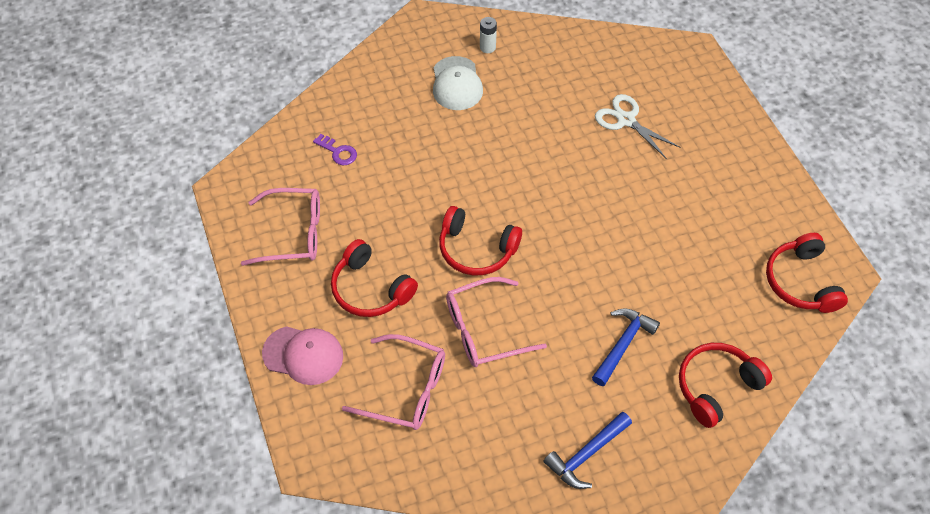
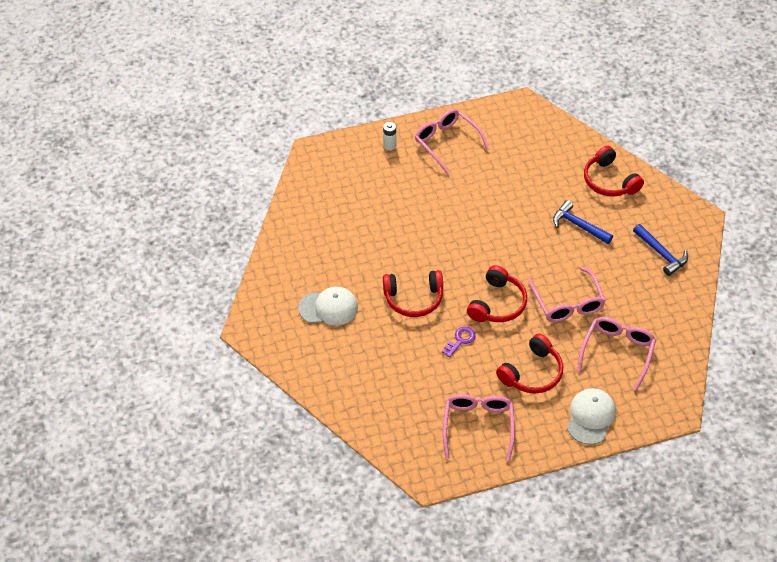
camera: 85 degrees left, 5 degrees down
pink cap [262,326,343,385] -> white cap [567,388,616,445]
purple key [313,134,357,165] -> purple key moved to [442,327,476,358]
white battery [480,17,497,53] -> white battery moved to [383,122,396,150]
white scissors [595,94,680,159] -> none
red headphones [766,233,848,313] -> red headphones moved to [383,270,443,317]
none -> pink glasses [415,109,489,174]

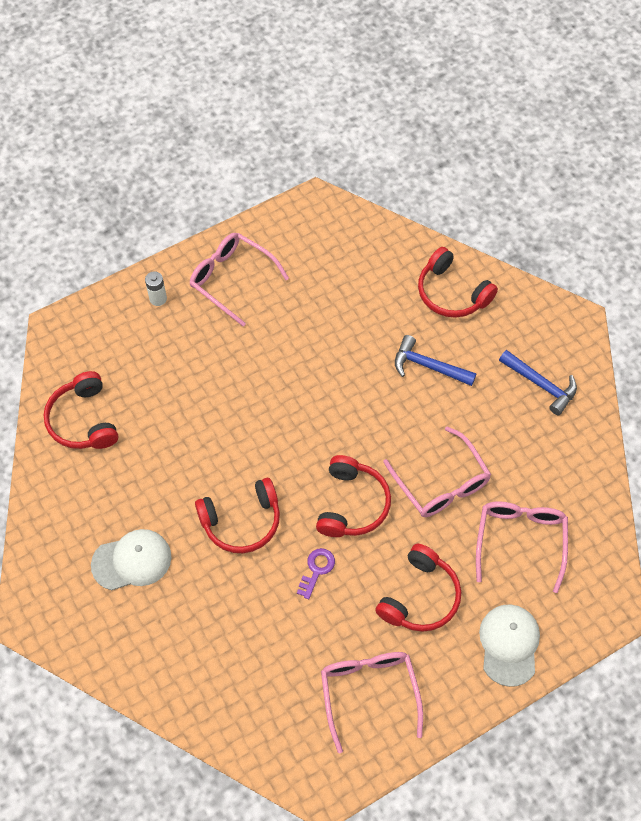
camera: 15 degrees left, 10 degrees up
none -> red headphones [44,371,118,449]

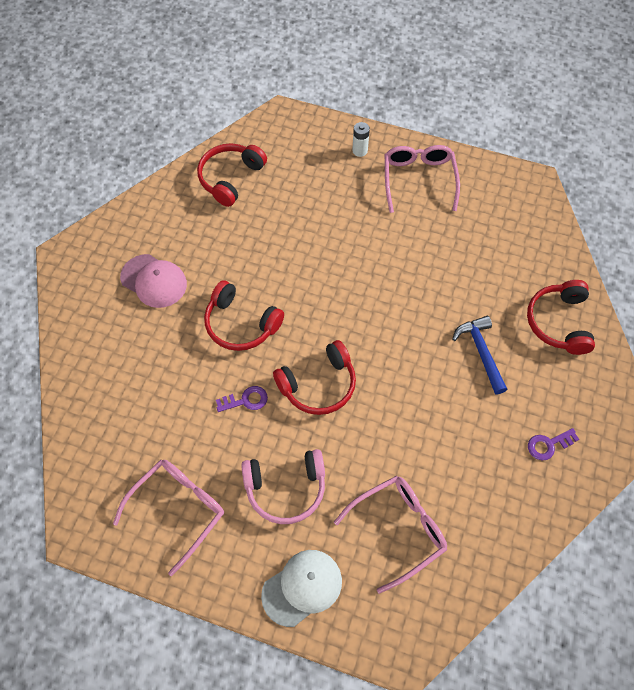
camera: 50 degrees right, 0 degrees up
white cap [91,529,171,590] -> pink cap [120,254,187,308]
red headphones [375,544,461,632] -> pink headphones [241,449,325,524]
pink glasses [383,426,491,517] -> none
blue hammer [499,350,577,415] -> purple key [528,428,579,460]

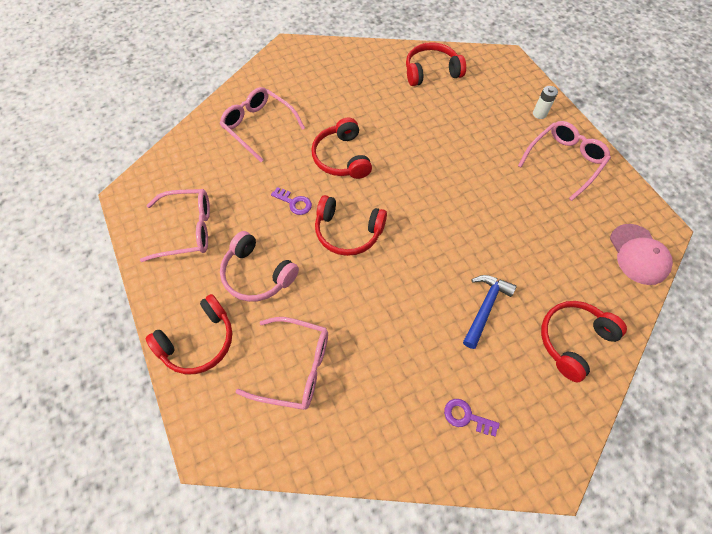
camera: 45 degrees right, 0 degrees up
pink cap [120,254,187,308] -> pink cap moved to [610,224,673,285]
white cap [261,550,342,627] -> red headphones [146,294,232,374]
none -> pink glasses [220,87,305,162]

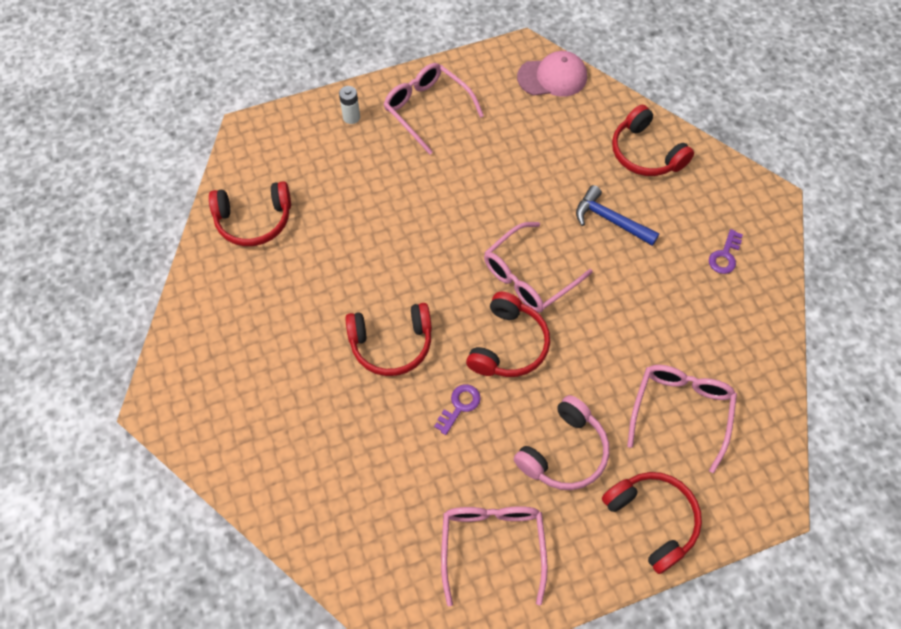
camera: 85 degrees left, 0 degrees up
pink glasses [220,87,305,162] -> pink glasses moved to [484,222,593,313]
red headphones [406,42,466,86] -> red headphones turned 90 degrees counterclockwise [209,181,291,246]

